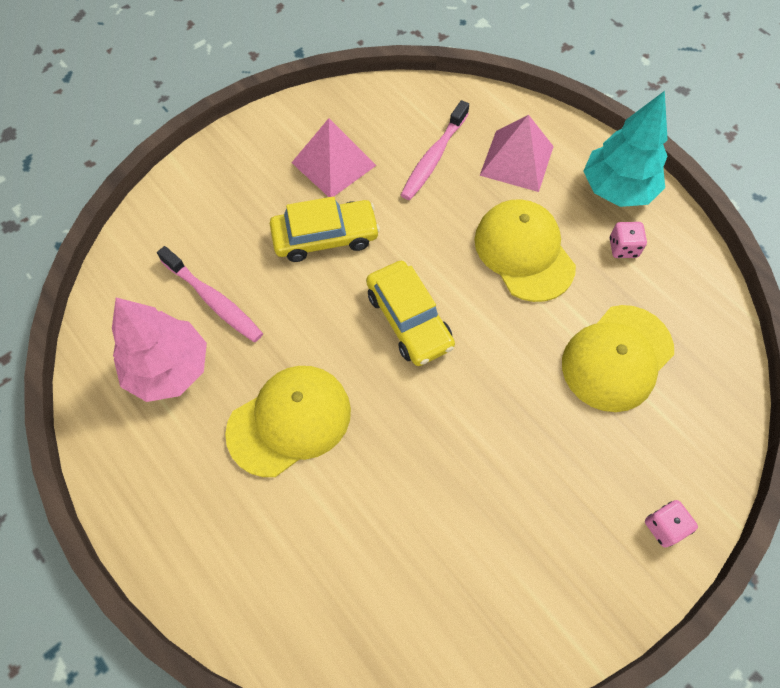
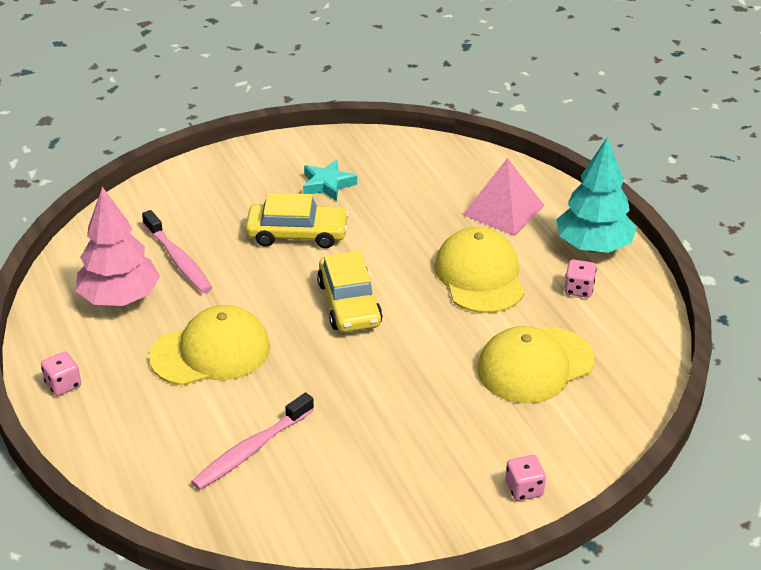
camera: 15 degrees right, 25 degrees down
pink pyramid [291,118,377,197] -> turquoise star [303,160,357,202]
pink toothbrush [401,100,469,200] -> pink toothbrush moved to [191,393,314,490]
none -> pink dice [41,351,81,396]

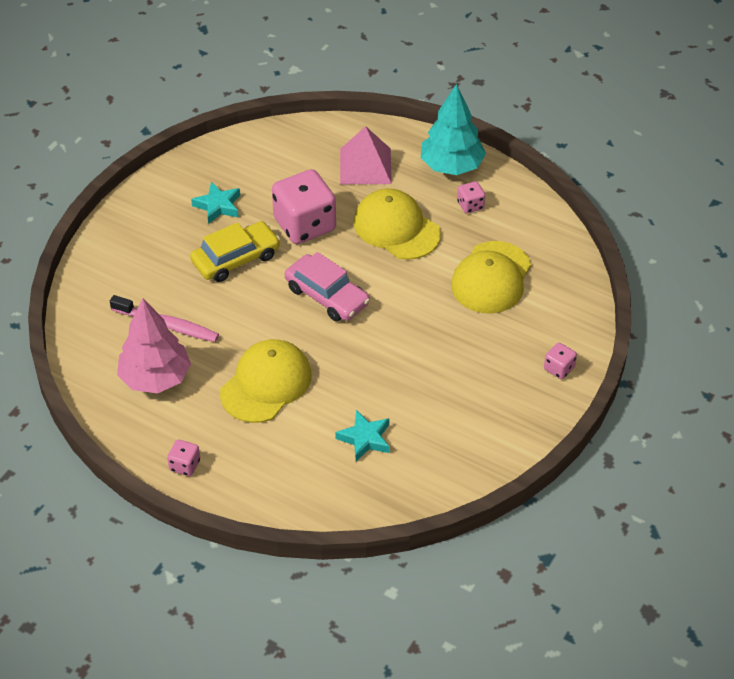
camera: 35 degrees left, 10 degrees up
pink toothbrush [191,393,314,490] -> turquoise star [335,410,389,461]
yellow car [317,251,383,332] -> pink car [285,252,370,322]
none -> pink dice [272,169,336,244]

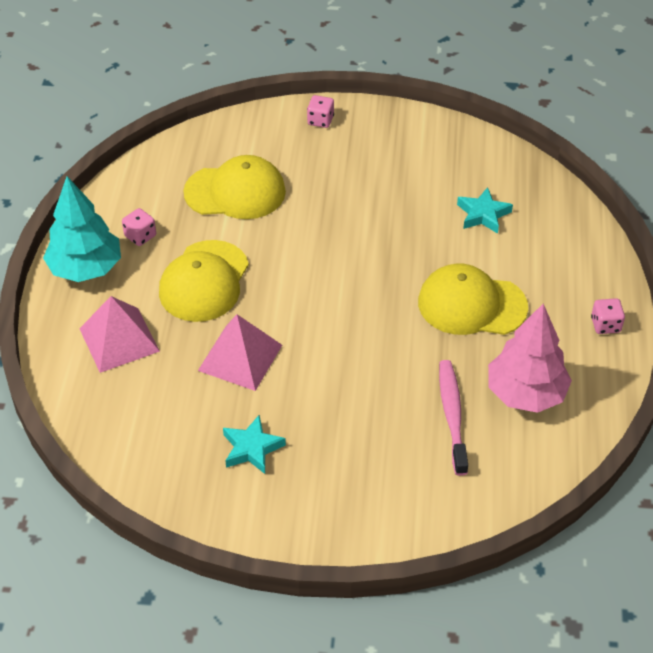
camera: 115 degrees left, 0 degrees up
yellow car [190,221,280,282] -> none
pink dice [272,169,336,244] -> pink pyramid [198,314,282,391]
pink car [285,252,370,322] -> none

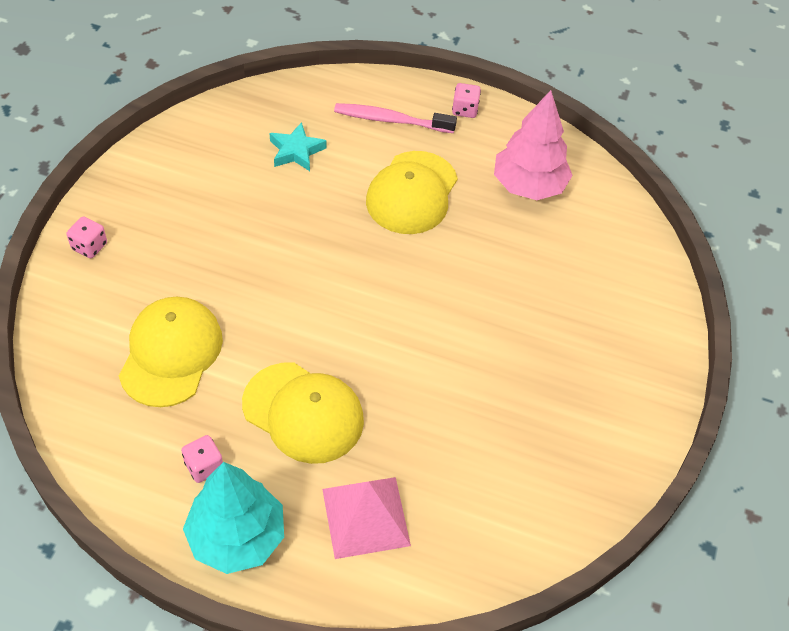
camera: 80 degrees left, 5 degrees up
pink pyramid [198,314,282,391] -> none
turquoise star [223,415,286,474] -> none
pink toothbrush [439,360,468,476] -> pink toothbrush moved to [334,103,457,133]

